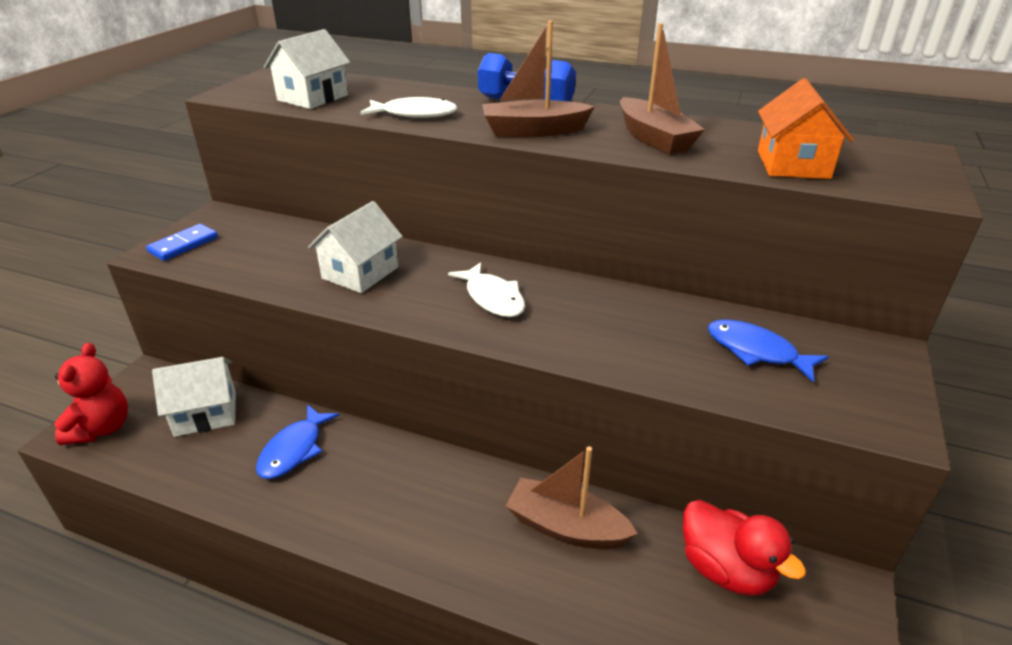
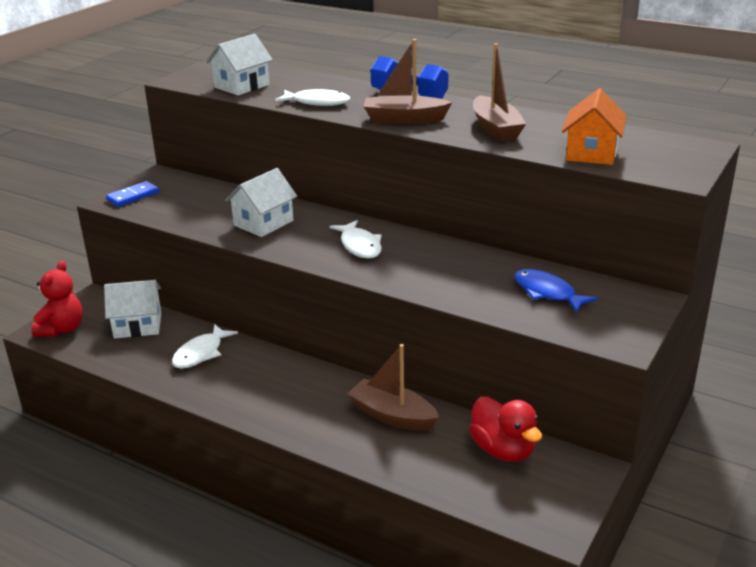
camera: 10 degrees right, 5 degrees down
blue fish [256,404,340,479] -> white fish [172,324,238,369]

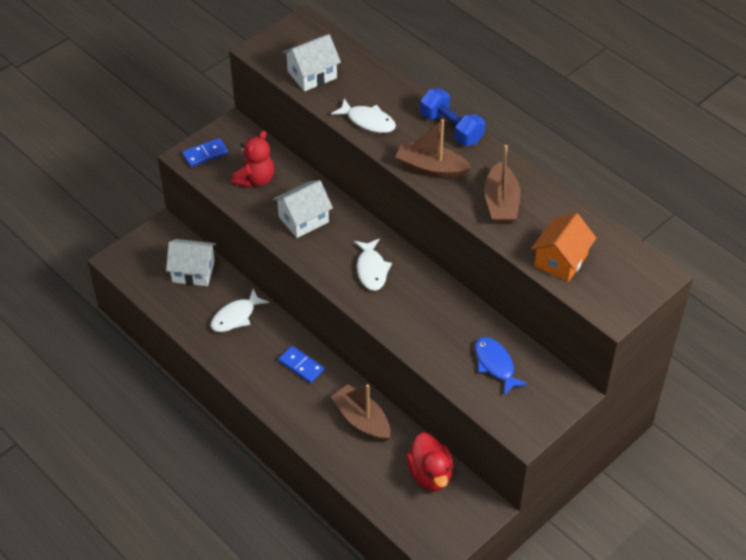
camera: 15 degrees right, 20 degrees up
red teddy bear [31,261,83,337] -> red teddy bear moved to [232,131,274,188]
none -> blue domino [278,346,324,383]

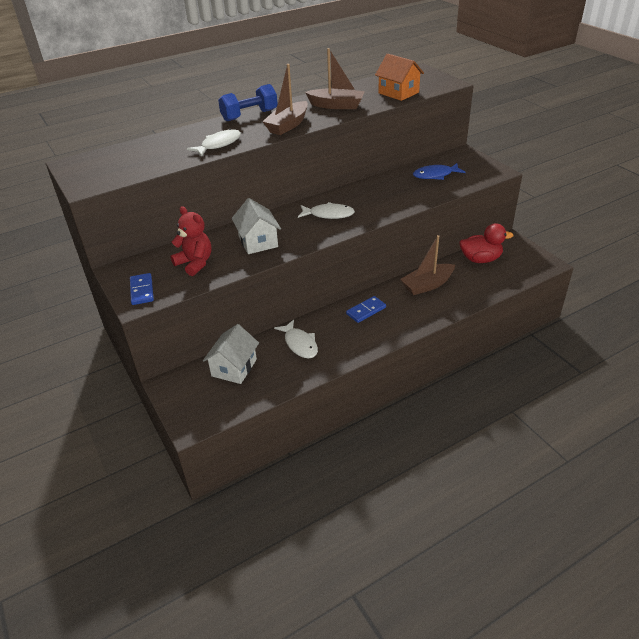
camera: 75 degrees left, 10 degrees down
white house [282,34,341,92] -> none

